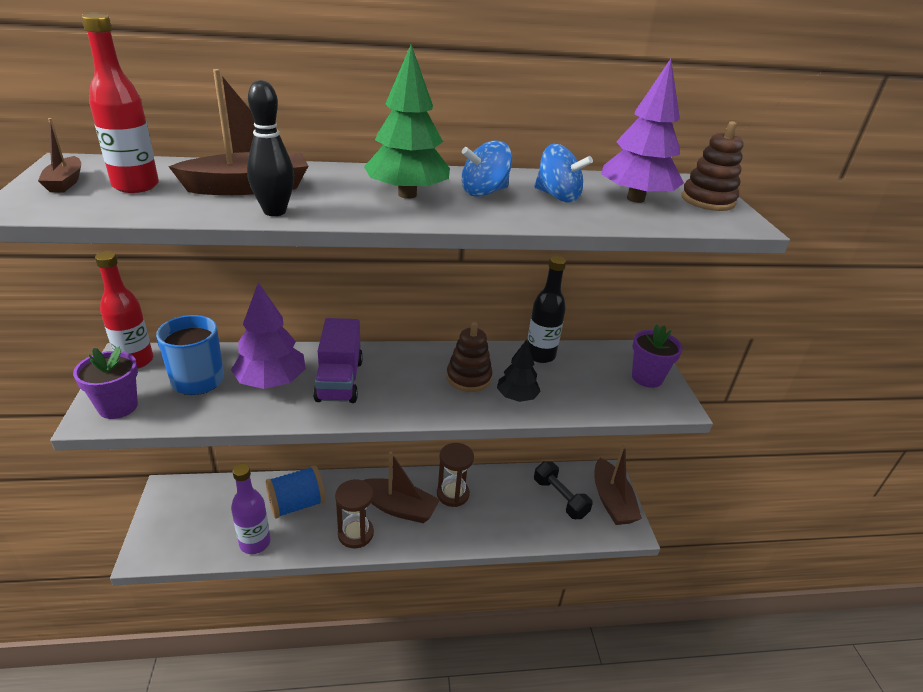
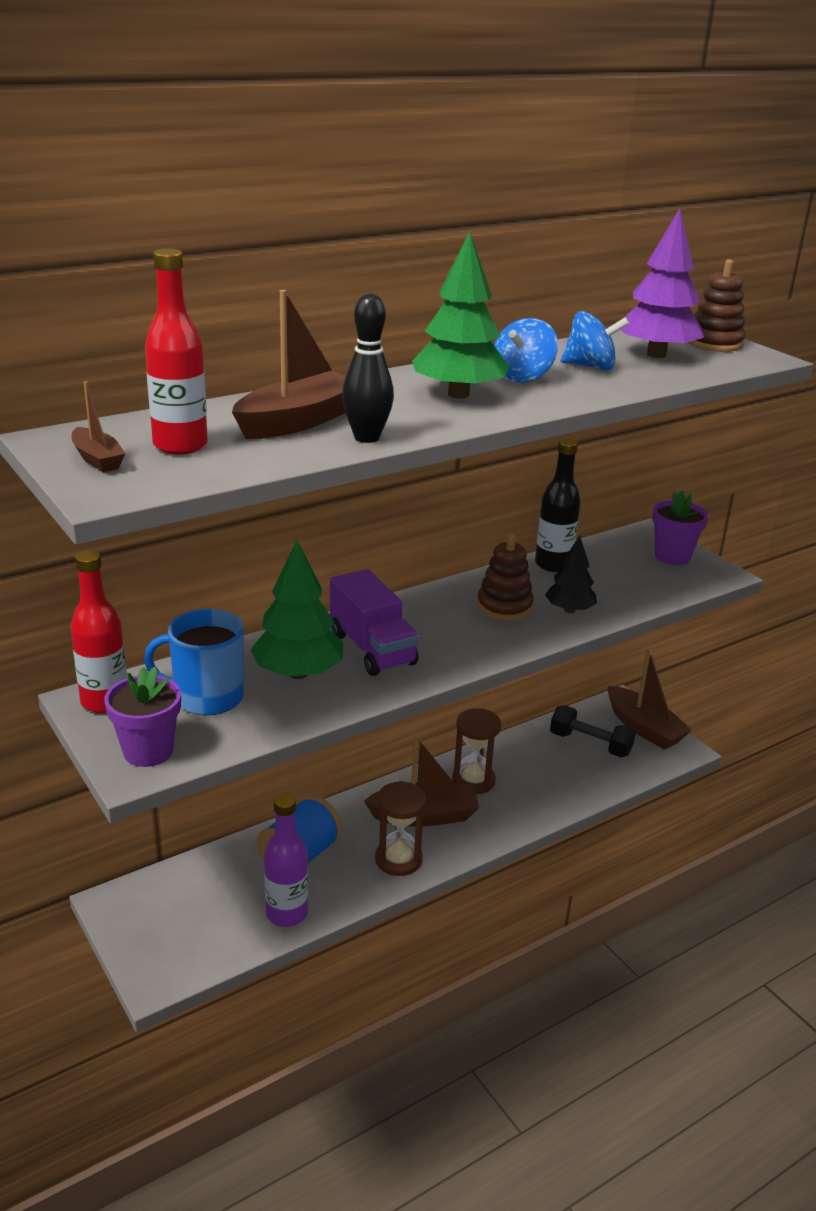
camera: 25 degrees left, 5 degrees down
purple tree [231,282,306,389] -> green tree [250,540,343,679]

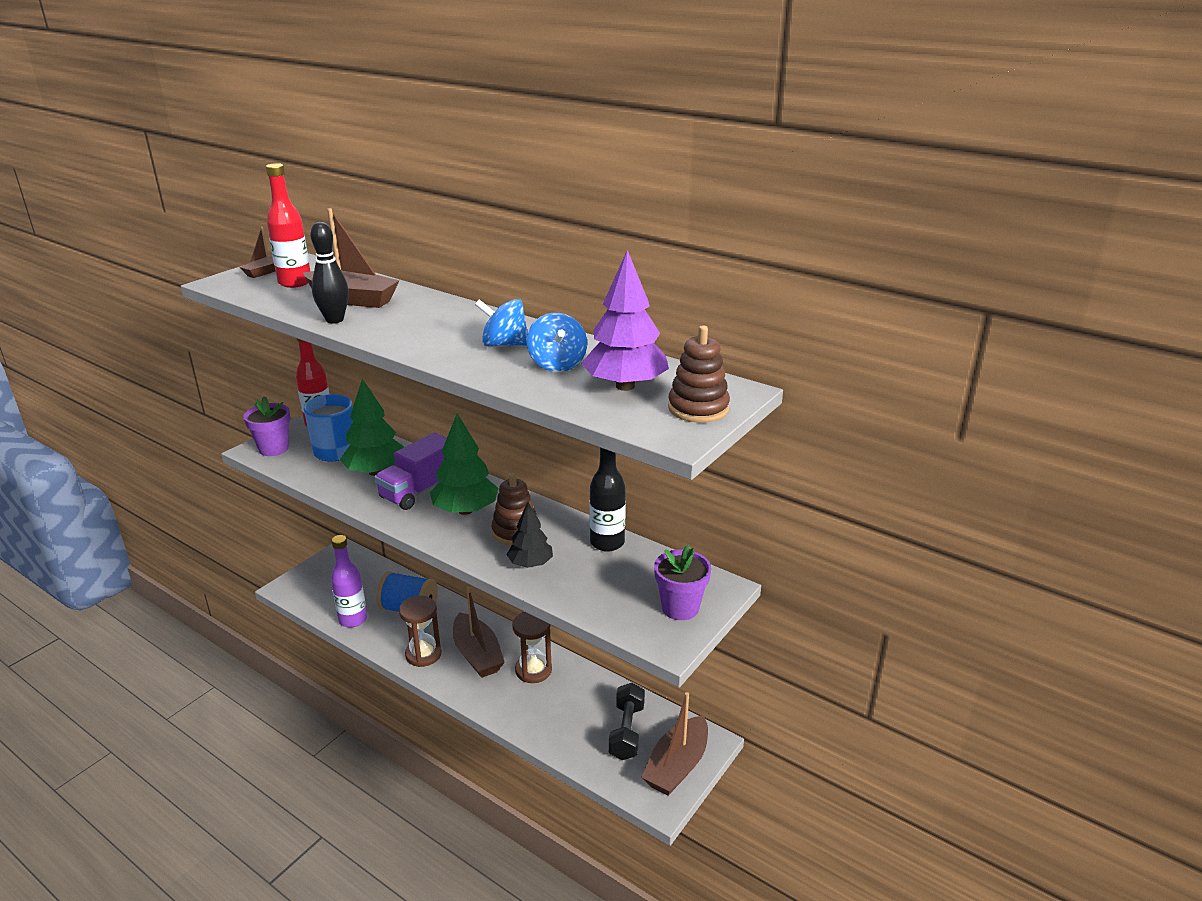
camera: 70 degrees right, 0 degrees up
green tree [412,231,510,399] -> green tree moved to [430,413,499,515]

